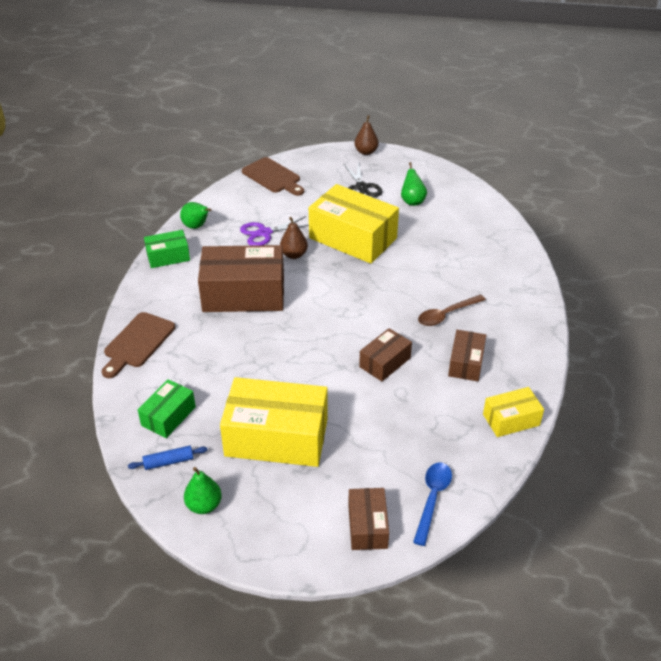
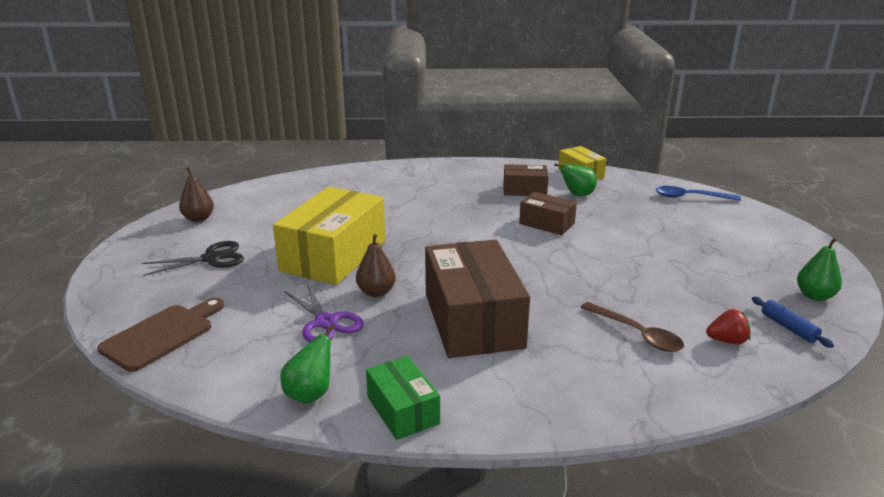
camera: 100 degrees left, 15 degrees down
brown cutting board [102,312,175,378] -> none
green box [138,379,196,438] -> red strawberry [706,309,750,344]
yellow box [220,377,328,467] -> none
brown box [348,488,389,550] -> none
brown pear [355,115,379,155] -> brown pear moved to [179,167,214,222]
green pear [401,162,427,206] -> green pear moved to [554,163,597,196]
brown spoon [418,294,486,326] -> brown spoon moved to [581,302,684,352]

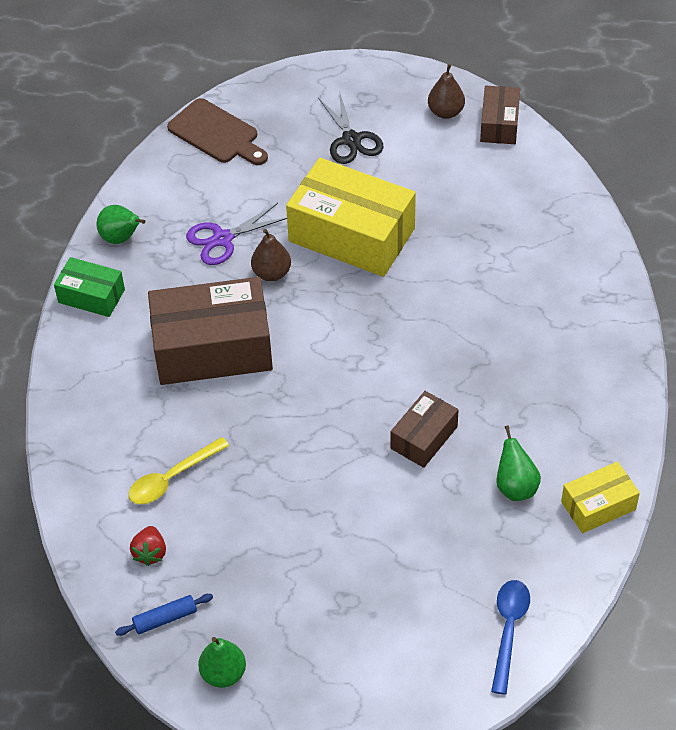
camera: 95 degrees right, 25 degrees up
green box [366,356,440,440] -> green box turned 45 degrees clockwise [54,257,125,317]
brown box [503,164,549,196] -> brown box moved to [480,86,520,144]
brown spoon [581,302,684,352] -> yellow spoon [129,437,229,504]

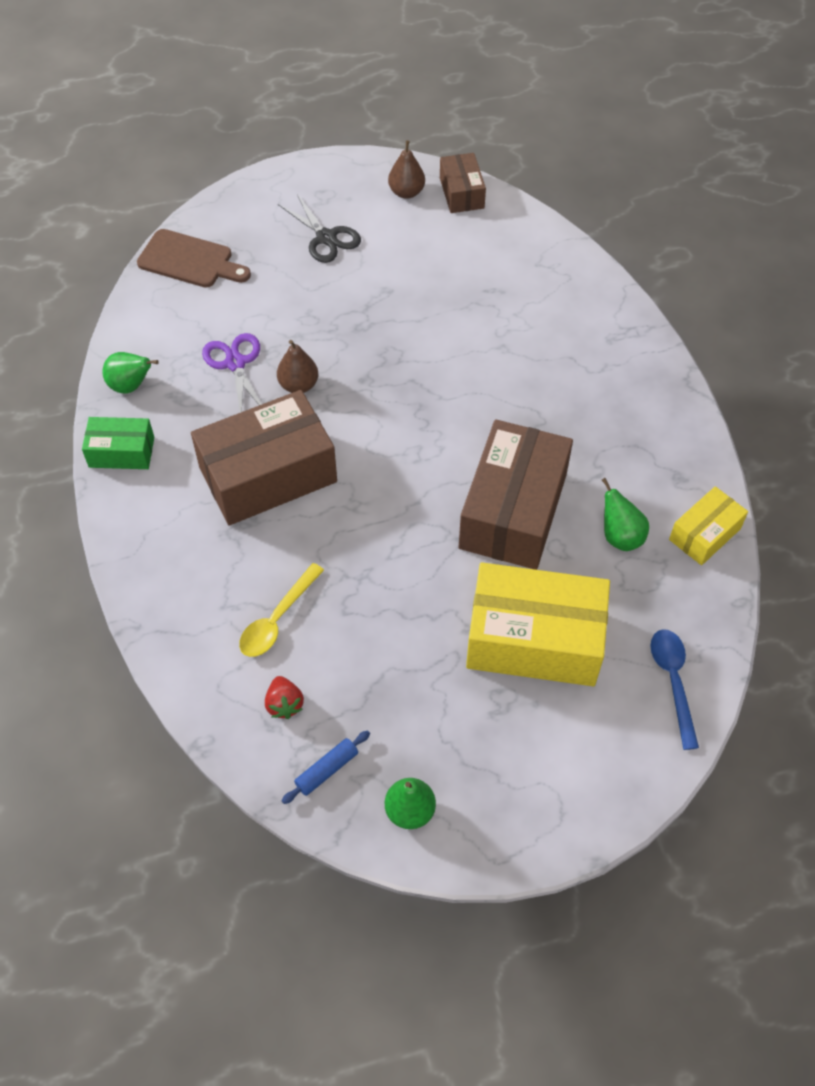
camera: 20 degrees left, 5 degrees up
purple scissors [186,203,287,265] -> purple scissors turned 120 degrees clockwise [202,333,262,413]
yellow box [286,158,416,277] -> yellow box moved to [466,562,610,686]
brown box [391,391,459,468] -> brown box [459,419,573,570], size x1.93

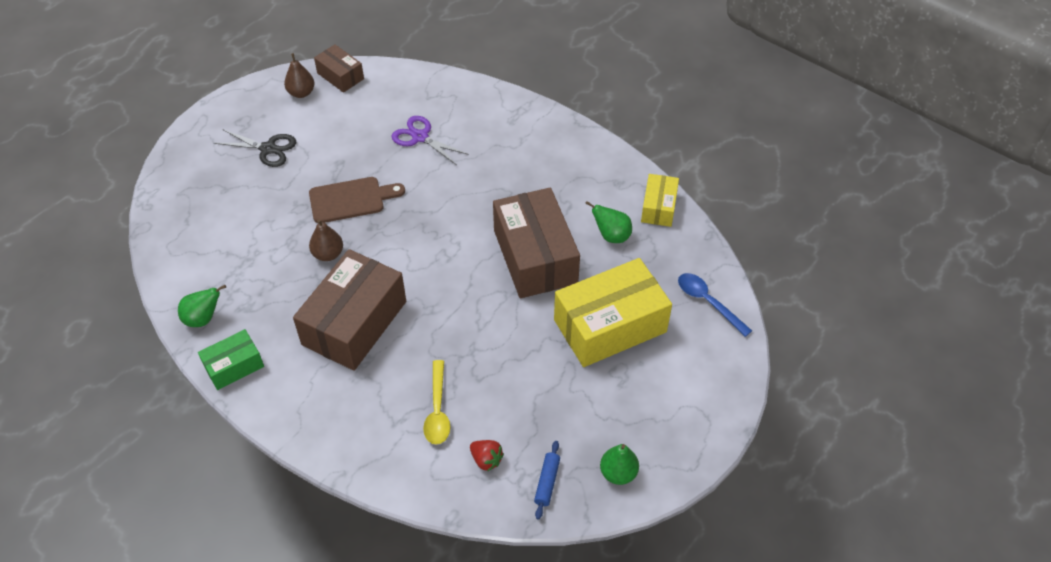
camera: 35 degrees left, 5 degrees down
brown cutting board [137,229,251,288] -> brown cutting board moved to [309,177,405,223]
purple scissors [202,333,262,413] -> purple scissors moved to [391,116,469,165]

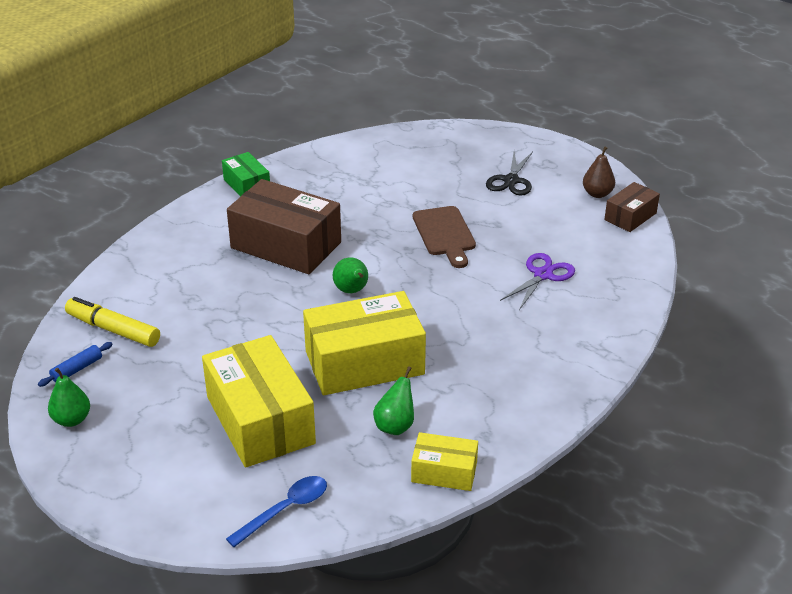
camera: 90 degrees right, 15 degrees down
green pear [178,285,226,327] -> green pear moved to [333,258,368,293]
brown pear [309,219,343,261] -> none
yellow spoon [423,360,451,445] -> none
red strawberry [470,440,504,472] -> yellow marker [65,297,160,347]
brown box [493,187,580,298] -> yellow box [303,291,426,395]
blue rolling pin [534,441,560,519] -> blue rolling pin turned 60 degrees counterclockwise [38,342,113,387]

